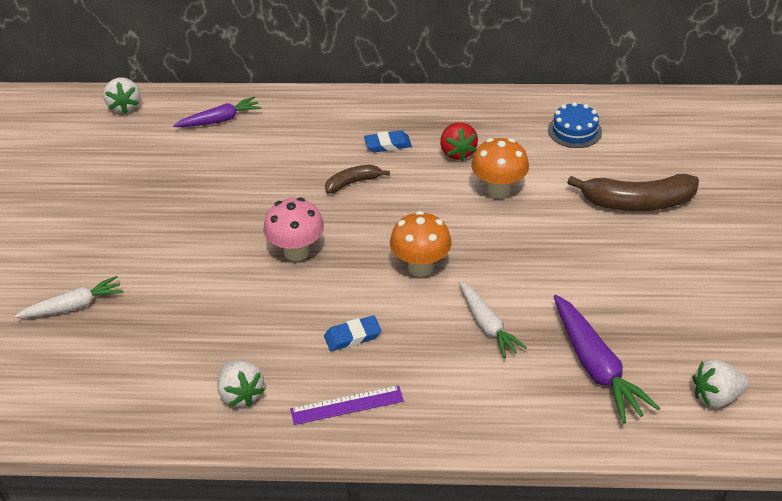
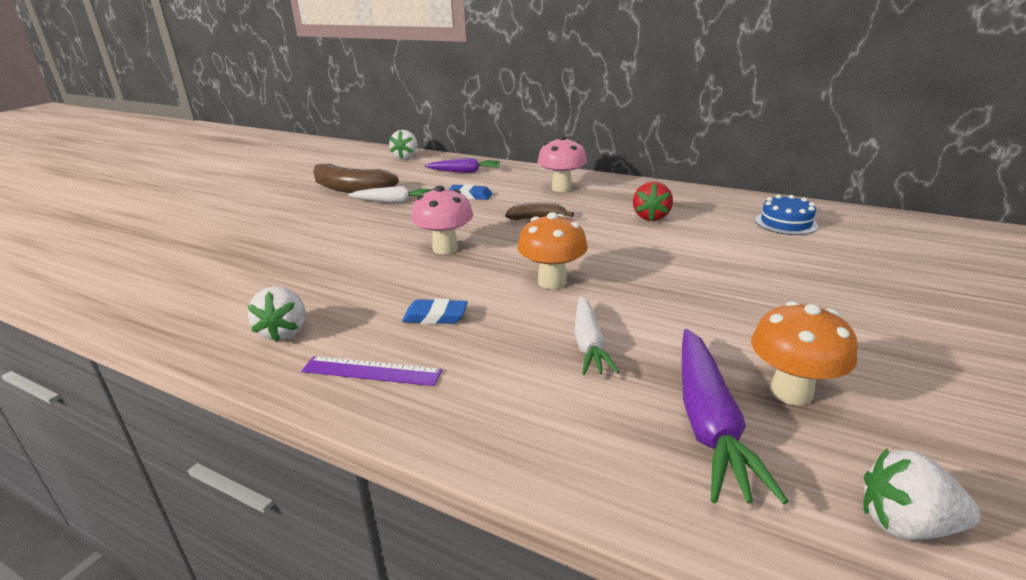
camera: 25 degrees right, 15 degrees down
white carrot [15,276,123,318] -> white carrot moved to [348,186,432,203]
blue eraser [364,130,412,152] -> blue eraser moved to [449,184,492,200]
orange mushroom [471,138,529,198] -> orange mushroom moved to [751,301,858,405]
brown banana [567,174,699,211] -> brown banana moved to [313,164,399,193]
none -> pink mushroom [538,136,587,192]

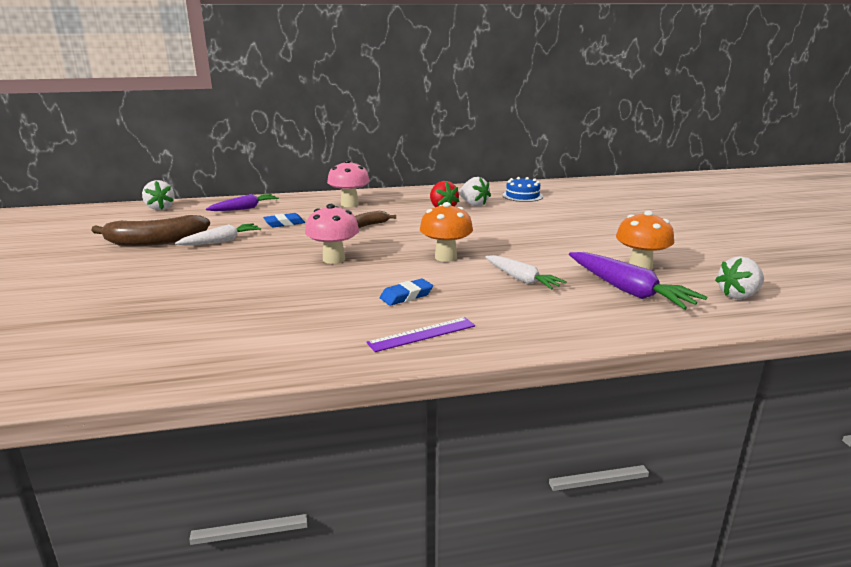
camera: 40 degrees left, 5 degrees down
white strawberry [247,286,305,342] -> white strawberry moved to [459,177,491,206]

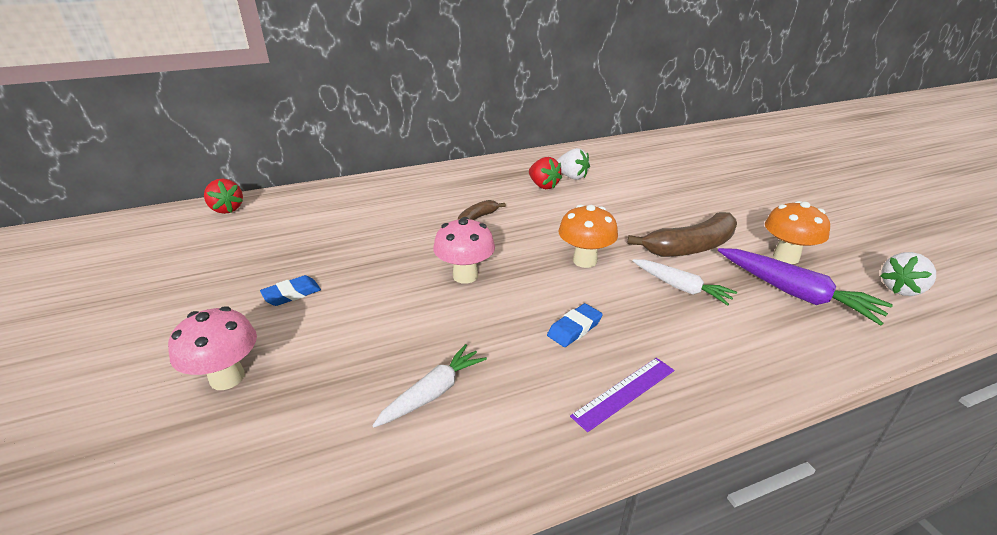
camera: 10 degrees left, 10 degrees up
brown banana [91,215,210,246] -> brown banana moved to [627,212,737,257]
white strawberry [142,180,175,210] -> red strawberry [204,179,243,214]
white carrot [175,223,261,245] -> white carrot moved to [372,344,487,428]
purple carrot [206,194,279,211] -> none
blue eraser [263,213,305,227] -> blue eraser moved to [260,275,321,306]
pink mushroom [327,159,370,207] -> pink mushroom moved to [168,306,257,390]
blue cake [502,177,543,202] -> none

